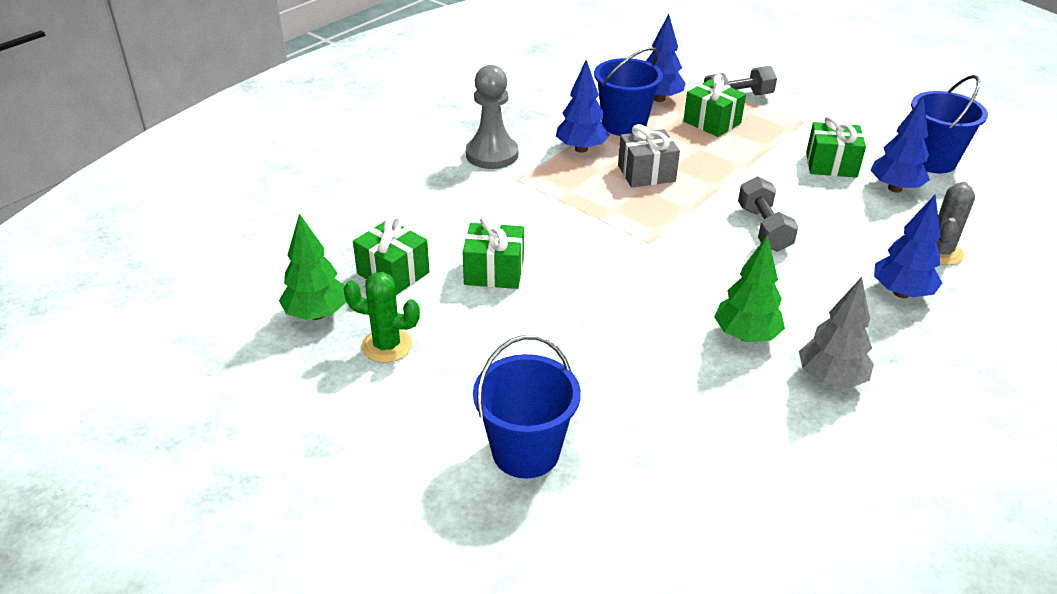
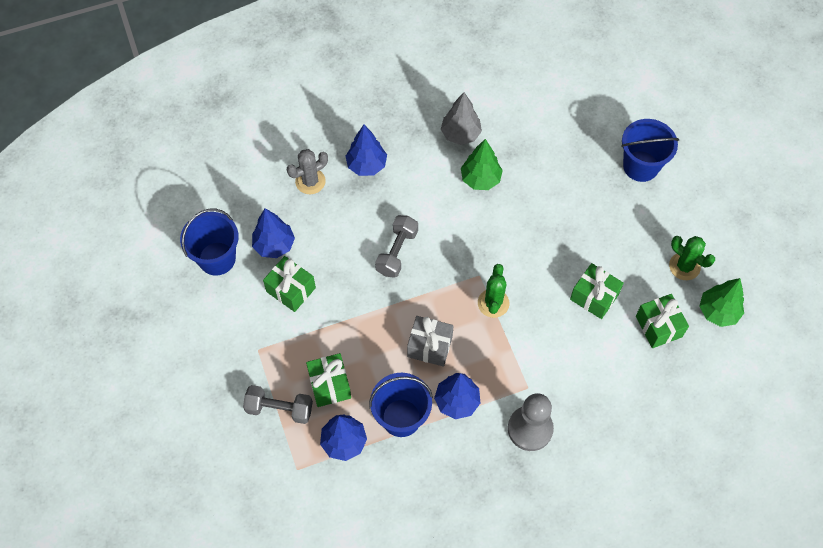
camera: 150 degrees left, 25 degrees up
none -> green cactus [478,264,509,318]

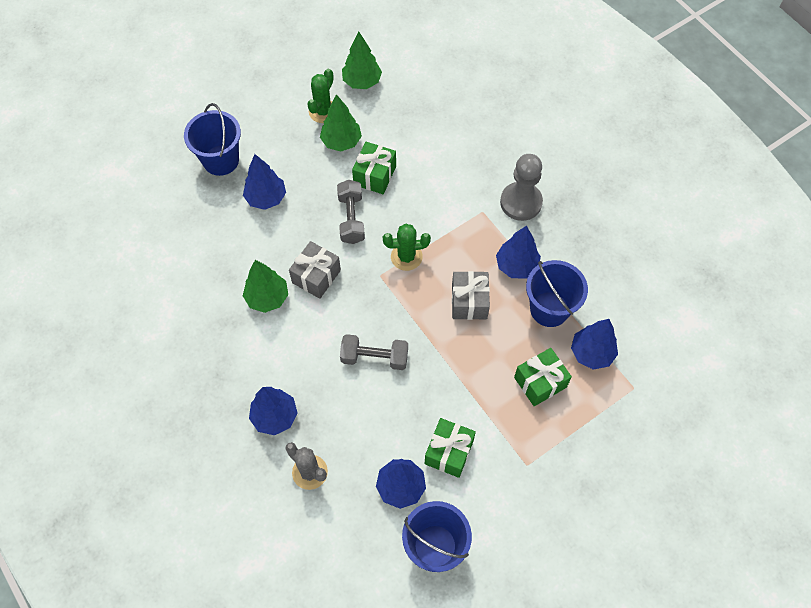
camera: 105 degrees left, 0 degrees up
grey dumbbell [243,385,313,424] -> grey dumbbell moved to [337,180,365,244]
grey tree [441,92,482,145] -> none
green gift [636,294,689,348] -> none
none -> blue tree [243,154,286,210]
none -> grey gift [289,241,341,299]
none -> green tree [320,94,362,152]

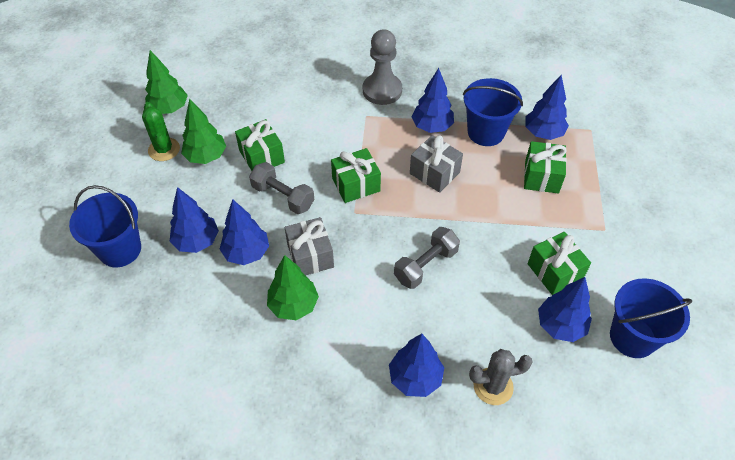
camera: 50 degrees left, 10 degrees down
green cactus [383,224,431,271] -> green gift [331,148,381,203]
none -> blue tree [219,199,269,265]

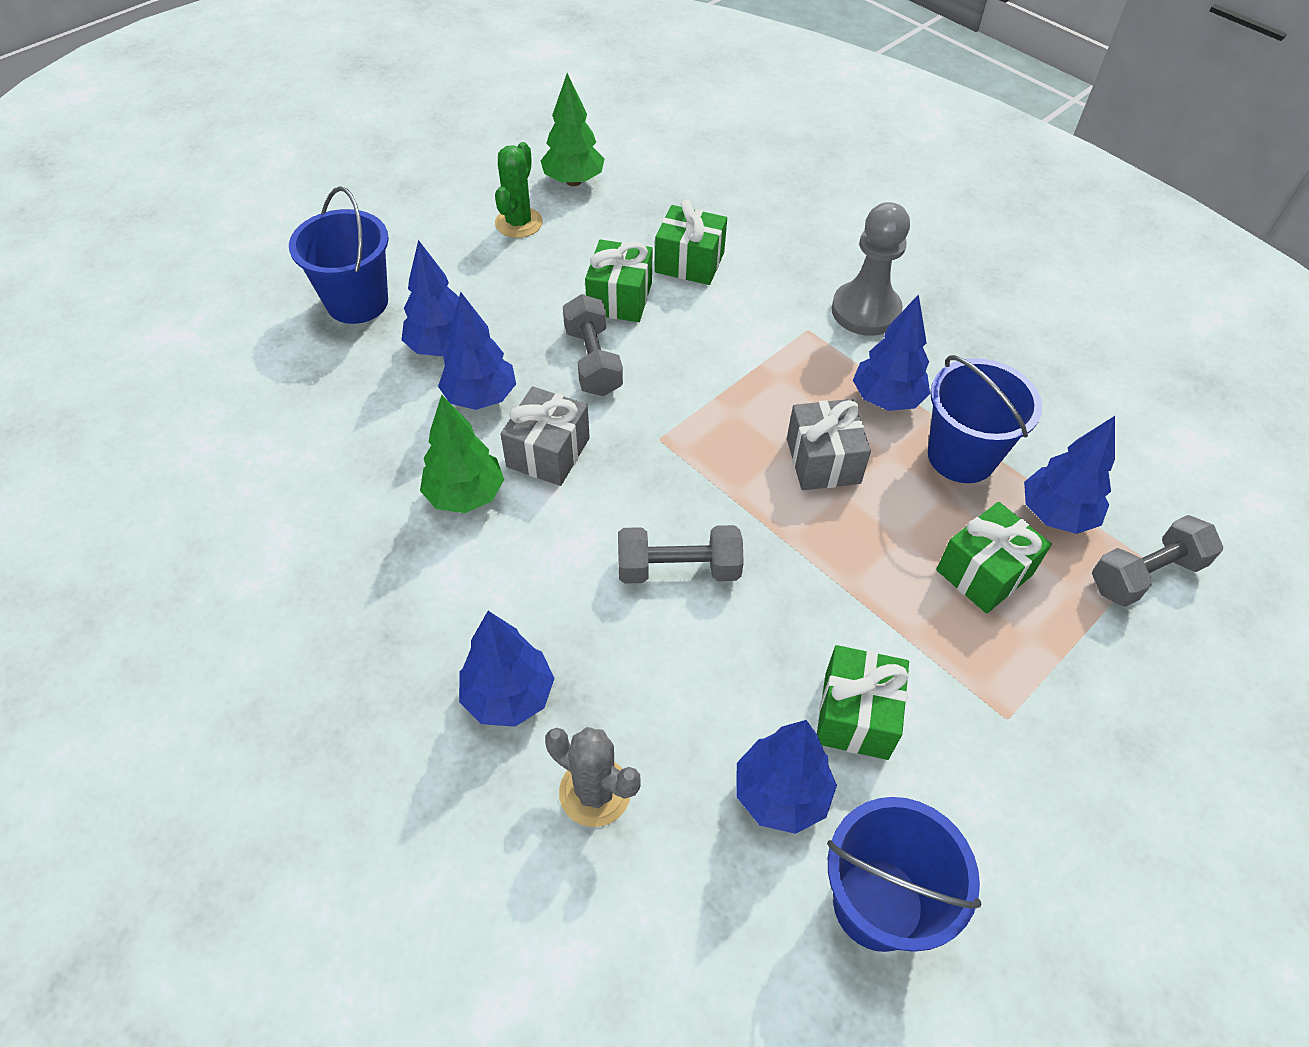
camera: 40 degrees right, 0 degrees up
green tree [181,98,226,164] -> none
green gift [331,148,381,203] -> green gift moved to [655,199,727,285]
none -> grey dumbbell [1092,515,1223,607]

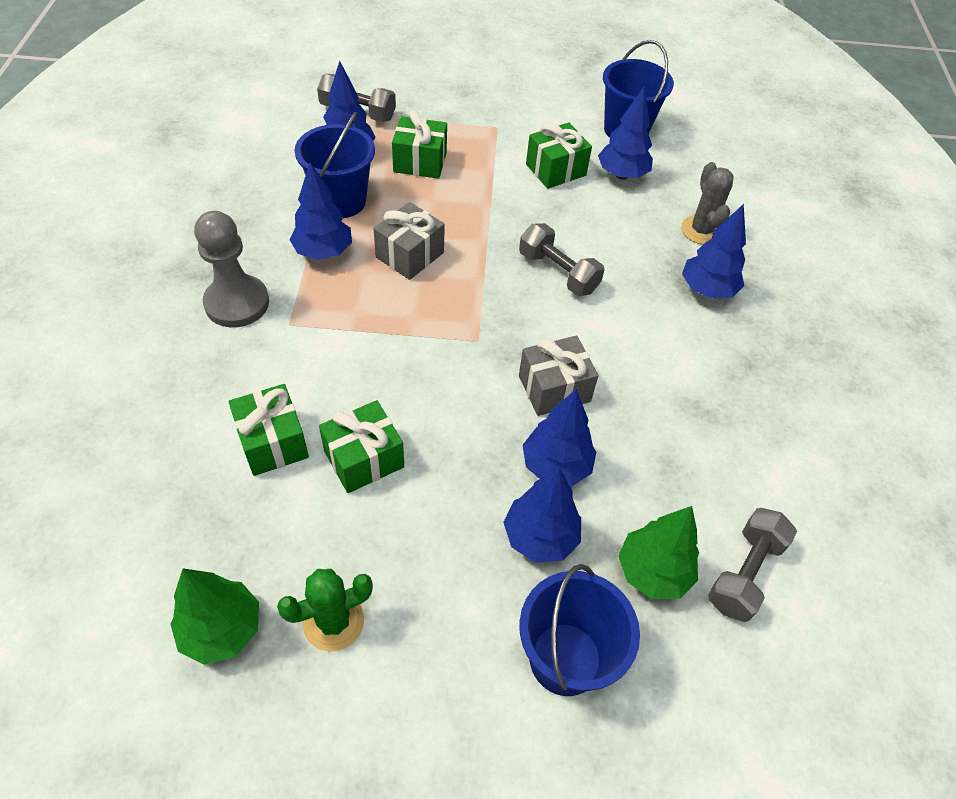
camera: 135 degrees left, 0 degrees up
green tree [420,395,504,513] -> green tree moved to [618,506,699,599]
grey dumbbell [563,294,623,396] -> grey dumbbell moved to [708,508,797,622]

